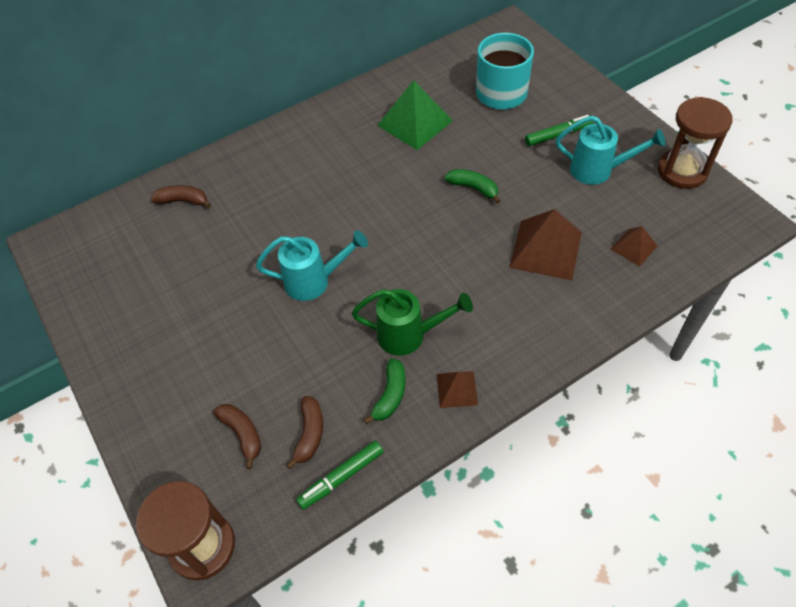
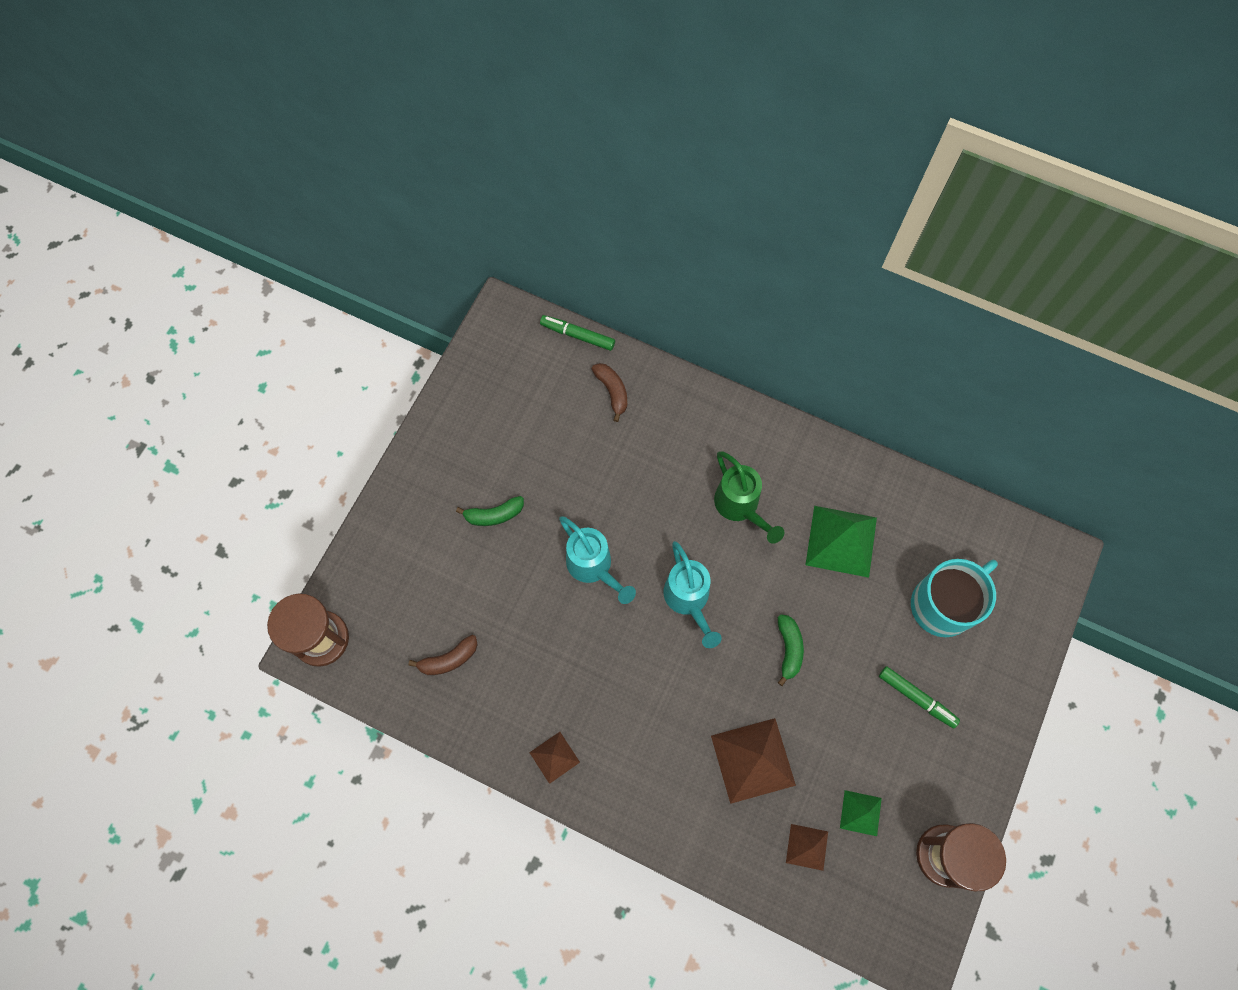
camera: 55 degrees right, 15 degrees up
brown banana [213,404,261,469] -> none
green marker [296,441,383,510] -> green marker moved to [540,315,615,351]
green watering can [352,289,473,356] -> green watering can moved to [714,451,785,544]
green banana [364,358,406,424] -> green banana moved to [456,496,524,526]
turquoise watering can [556,116,666,185] -> turquoise watering can moved to [664,541,722,648]
none -> green pyramid [840,790,882,836]

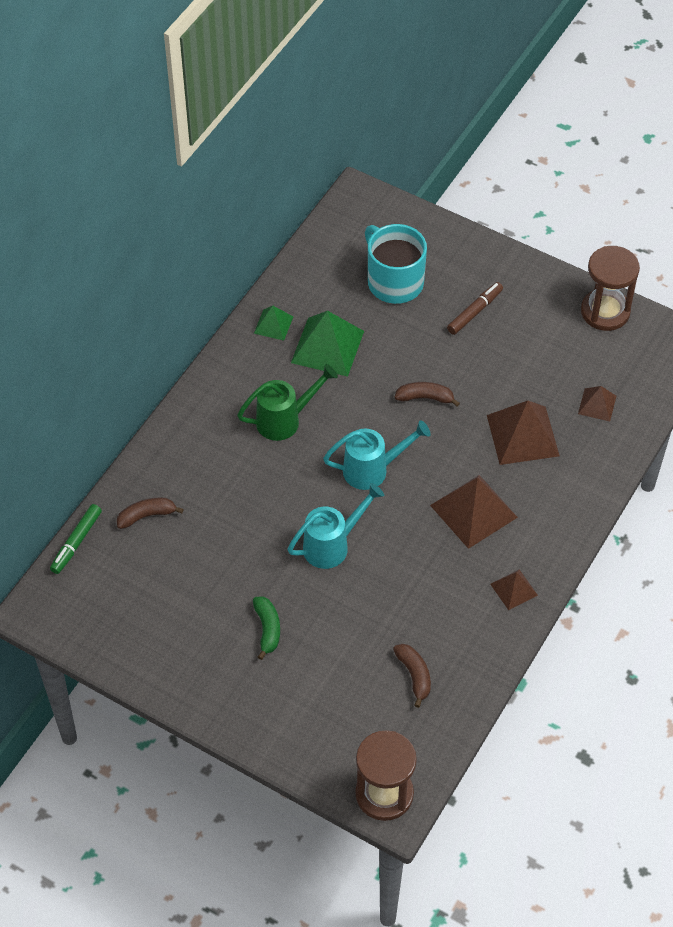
camera: 85 degrees left, 15 degrees down
green banana [778,615,804,686] -> brown banana [395,382,460,407]
green pyramid [840,790,882,836] -> green pyramid moved to [254,306,293,341]
green marker [879,666,960,728] -> brown marker [447,282,503,335]
none -> brown pyramid [430,475,518,549]

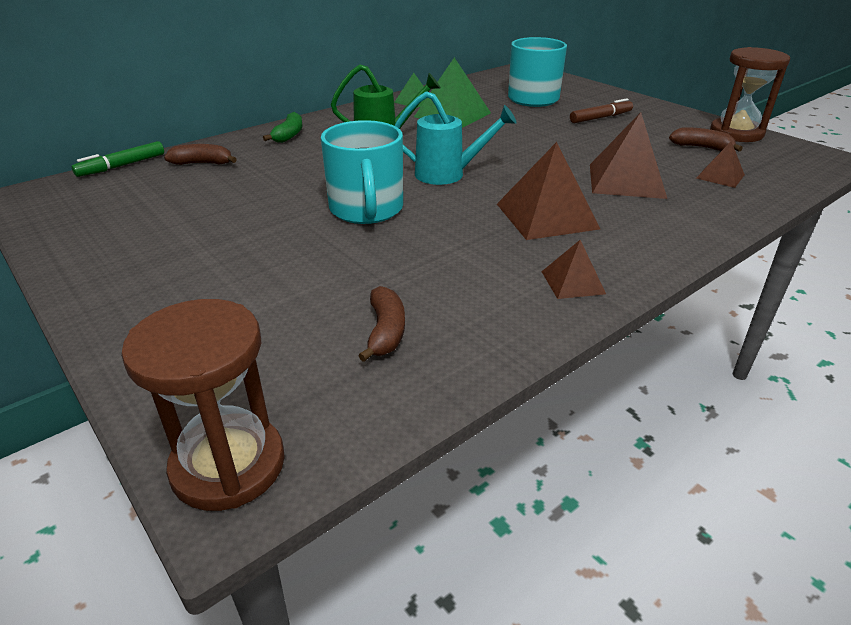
camera: 20 degrees right, 20 degrees down
green banana [253,596,280,660] -> green banana moved to [263,112,302,143]
turquoise watering can [288,483,384,569] -> turquoise mug [321,120,403,224]
brown banana [395,382,460,407] -> brown banana moved to [669,127,743,151]

